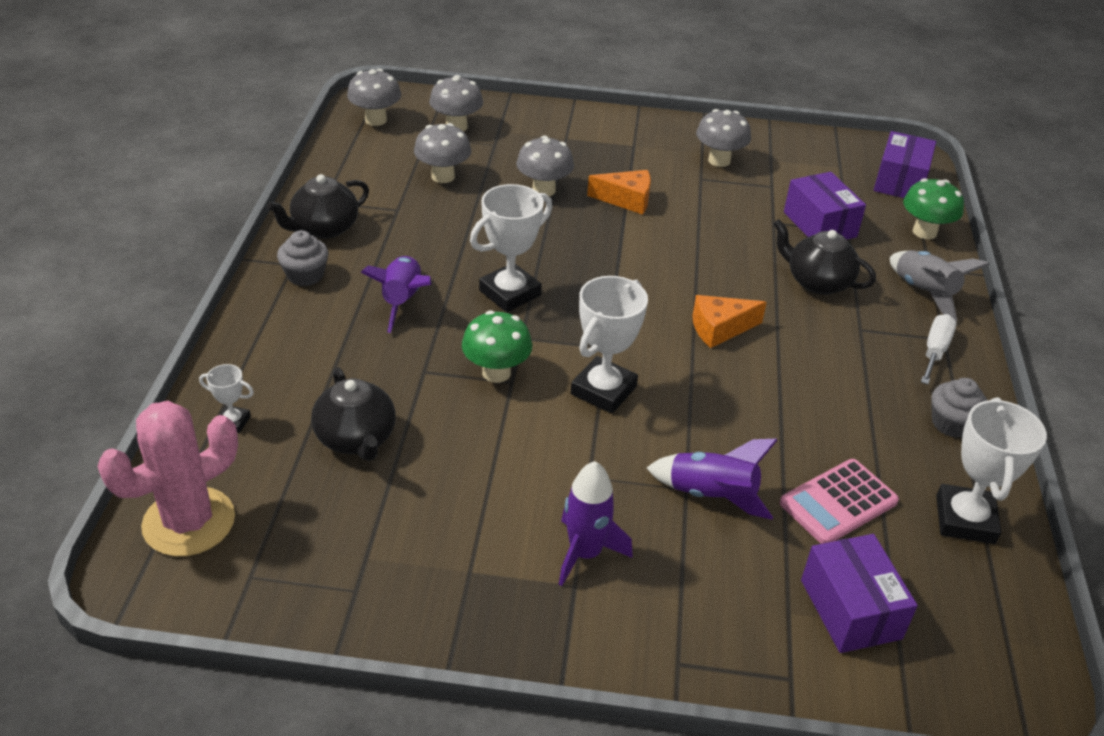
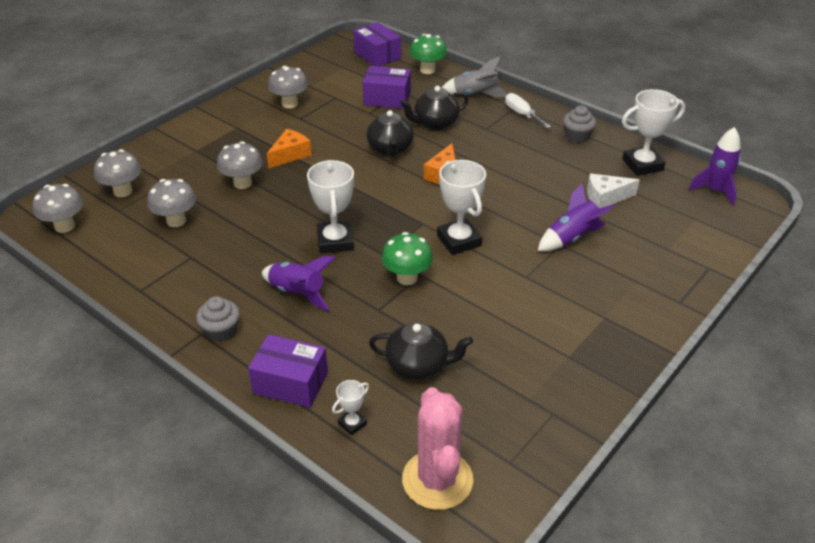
camera: 55 degrees left, 0 degrees up
black teapot [267,174,369,239] -> black teapot moved to [367,108,414,157]
purple rocket [559,461,633,586] -> purple rocket moved to [689,127,741,206]
pink calculator [780,459,899,544] -> white cheese [587,173,639,208]
purple box [801,534,918,653] -> purple box moved to [248,334,328,408]
white trophy [936,397,1047,544] -> white trophy turned 60 degrees counterclockwise [622,89,685,176]

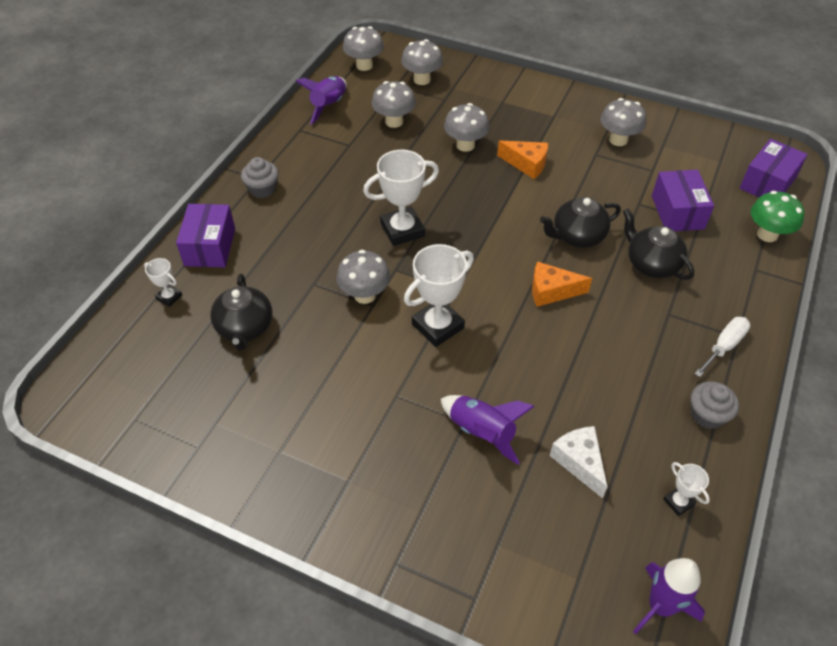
camera: 75 degrees right, 10 degrees up
purple rocket [262,256,336,311] -> purple rocket moved to [296,76,347,125]
green mushroom [381,232,433,285] -> grey mushroom [336,250,390,304]
pink cactus [402,387,473,510] -> none
grey rocket [442,56,507,98] -> none
white trophy [622,89,685,176] -> white trophy [663,462,710,516], size x0.50

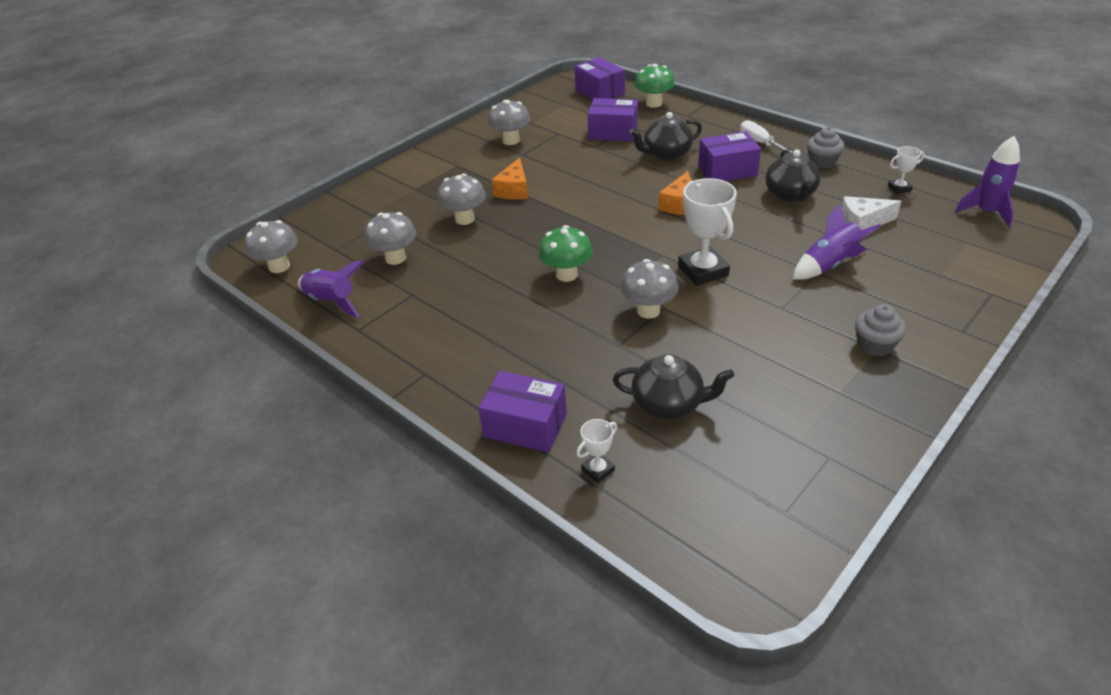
camera: 70 degrees left, 10 degrees down
grey cupcake [241,157,279,198] -> grey cupcake moved to [855,304,906,356]
white trophy [363,150,439,246] -> green mushroom [539,225,593,282]
grey mushroom [401,39,443,85] -> none
orange cheese [497,141,548,179] -> orange cheese turned 150 degrees clockwise [491,158,528,200]
black teapot [540,197,621,248] -> black teapot moved to [765,149,820,202]
none -> purple box [698,131,761,181]

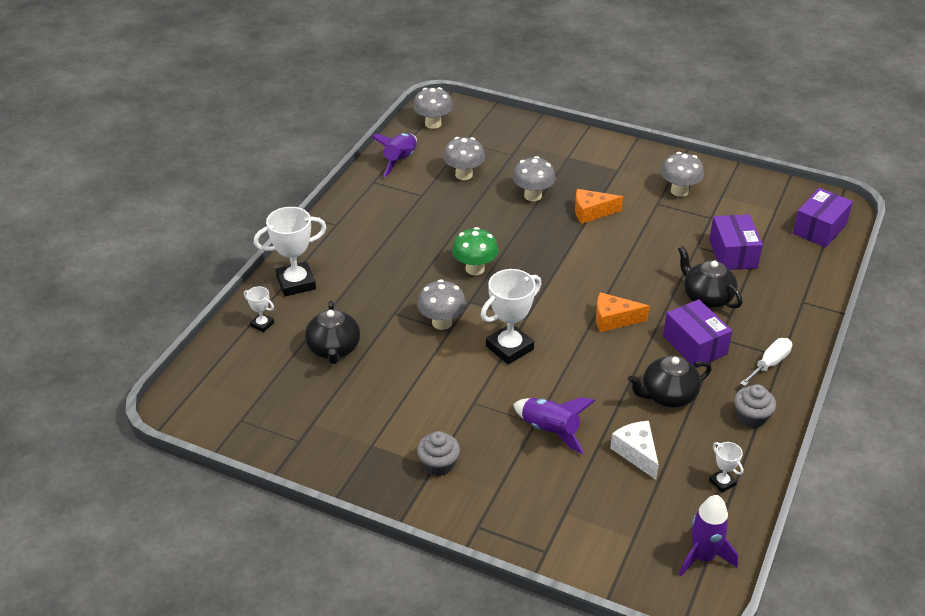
camera: 70 degrees right, 0 degrees up
purple box [478,371,567,452] -> white trophy [254,207,327,296]
green mushroom [634,64,675,108] -> none

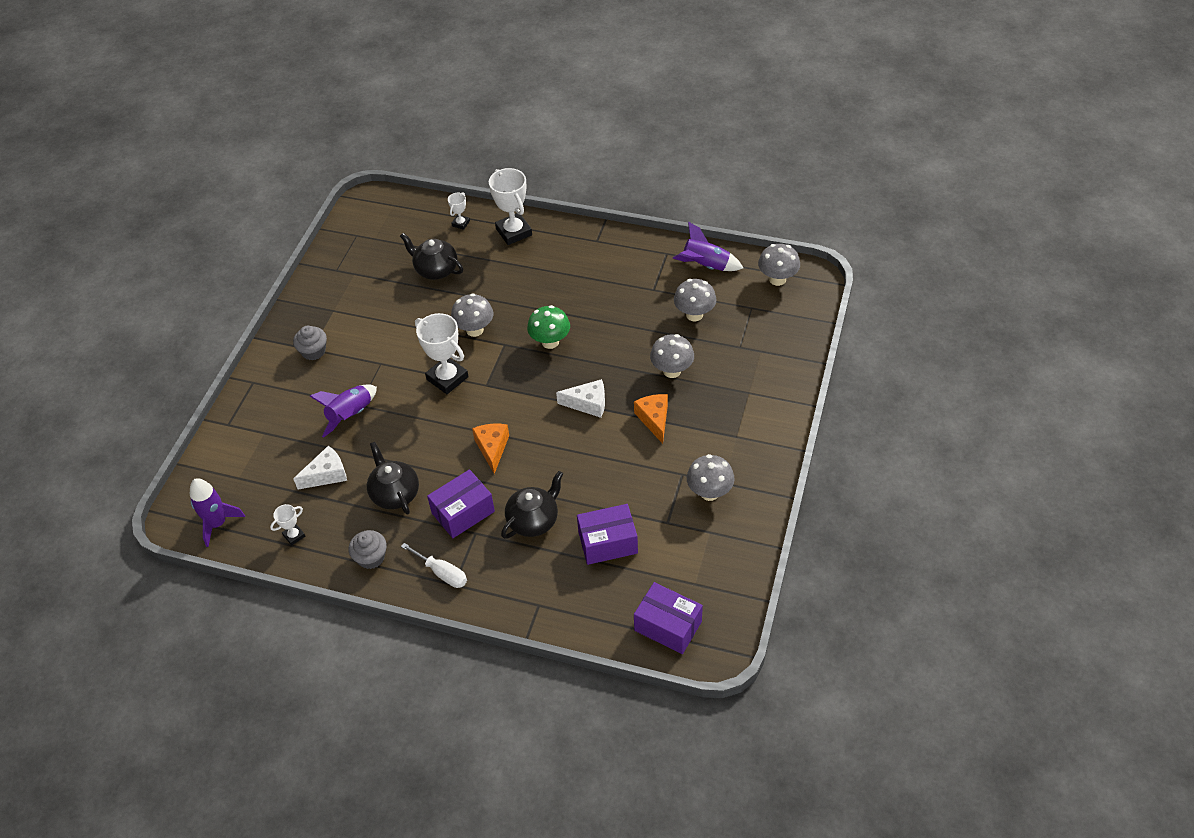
camera: 85 degrees right, 10 degrees up
black teapot [305,301,360,364] -> black teapot turned 45 degrees clockwise [400,233,463,280]
none -> white cheese [556,379,605,418]

